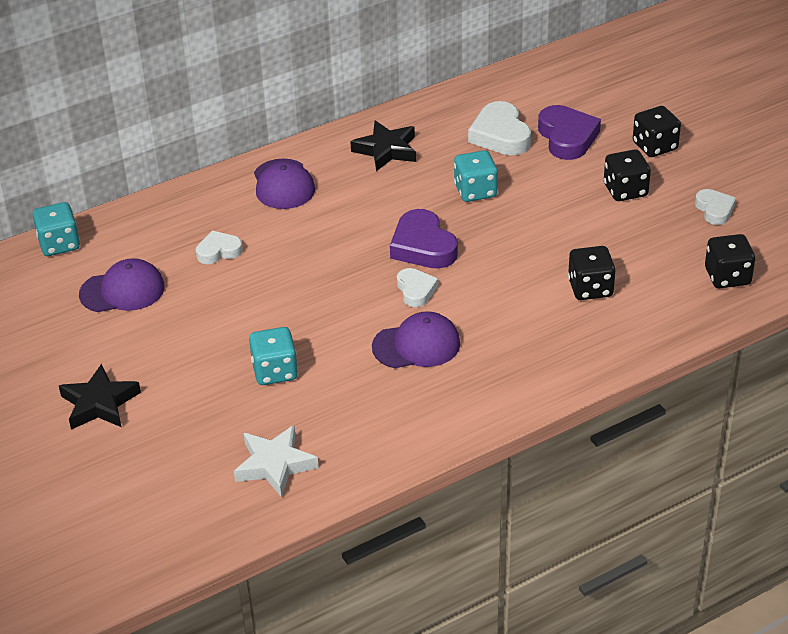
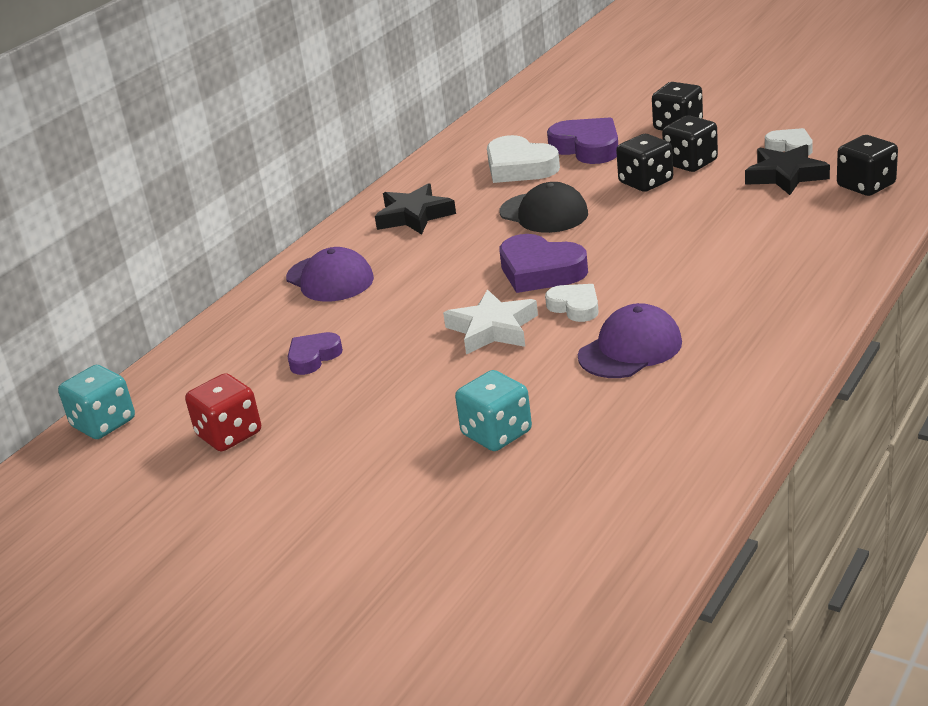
camera: 25 degrees left, 10 degrees down
black star [59,364,141,430] -> black star moved to [745,145,830,195]
purple cap [79,258,165,312] -> red dice [185,373,261,452]
white heart [196,231,243,264] -> purple heart [287,332,343,375]
white star [234,425,319,498] -> white star moved to [443,289,538,355]
turquoise dice [454,150,498,202] -> black cap [500,182,588,233]
black dice [568,246,616,300] -> black dice moved to [616,134,673,192]

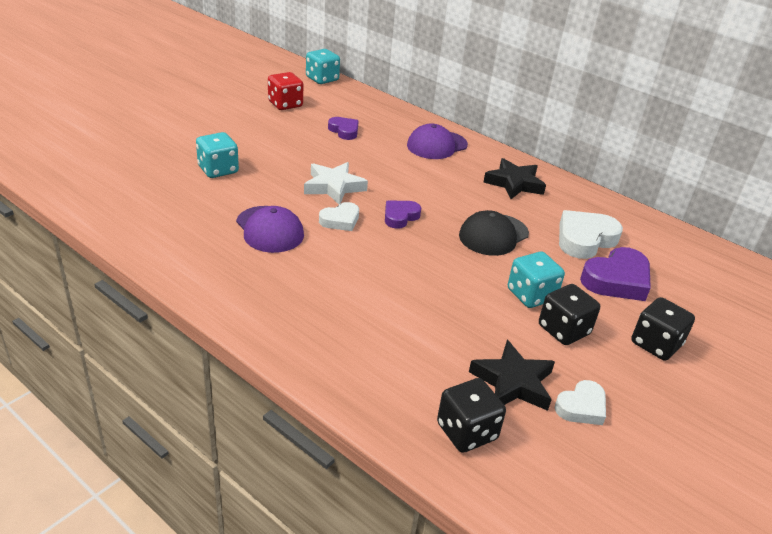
camera: 90 degrees right, 5 degrees up
purple heart [499,234,588,293] -> purple heart [385,201,421,229], size x0.60
black dice [616,134,673,192] -> turquoise dice [508,252,565,308]

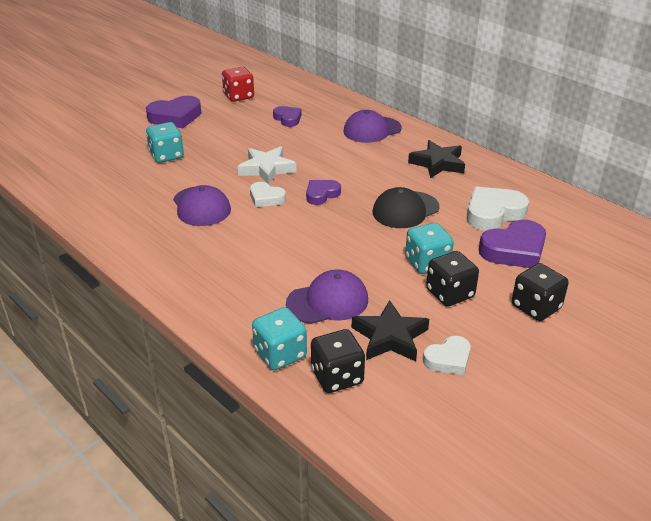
camera: 10 degrees right, 0 degrees up
turquoise dice [306,49,340,84] -> turquoise dice moved to [252,307,307,370]
white heart [319,202,359,231] -> white heart turned 60 degrees clockwise [250,182,286,207]
none -> purple heart [146,96,201,128]
none -> purple cap [286,270,368,324]

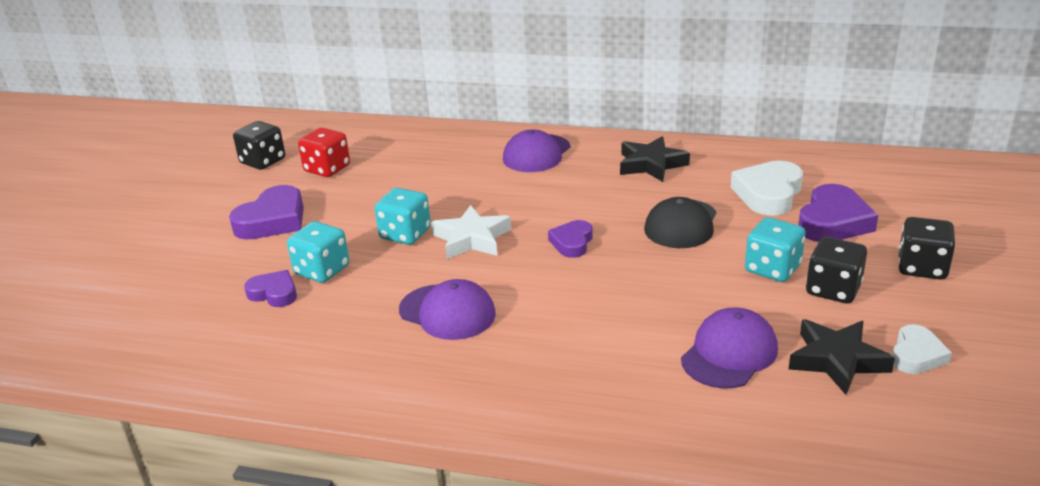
camera: 30 degrees left, 5 degrees down
white heart [250,182,286,207] -> none
turquoise dice [252,307,307,370] -> turquoise dice moved to [374,188,431,245]
purple heart [273,106,302,127] -> purple heart moved to [244,270,297,307]
black dice [311,329,365,393] -> black dice moved to [233,121,285,170]

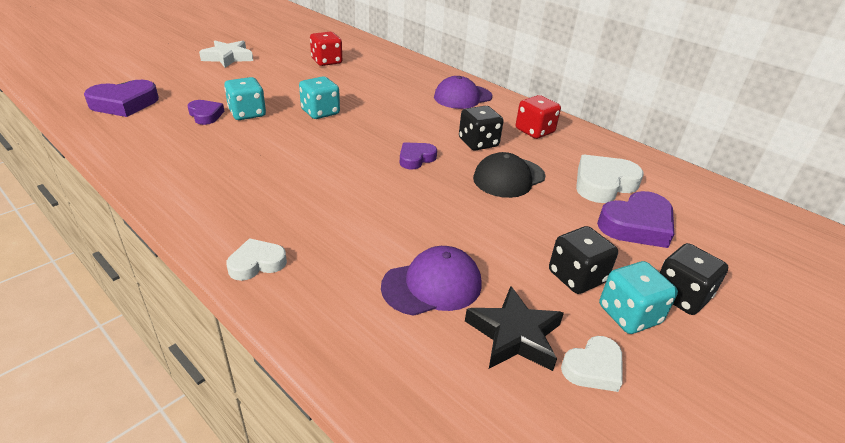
camera: 25 degrees right, 5 degrees up
purple heart [229,185,304,239] -> purple heart moved to [84,80,159,117]
black dice [233,121,285,170] -> black dice moved to [459,106,504,151]
purple cap [399,279,496,340] -> none
white star [431,205,511,259] -> white star moved to [199,41,253,68]
black star [620,136,690,182] -> red dice [516,95,561,139]
turquoise dice [745,217,806,282] -> turquoise dice moved to [599,261,678,334]
none -> white heart [226,238,287,281]

